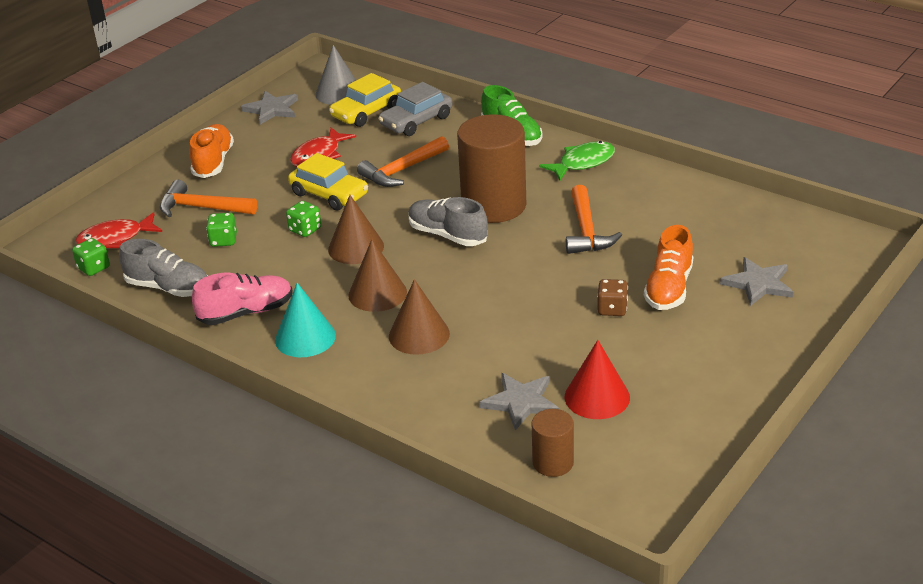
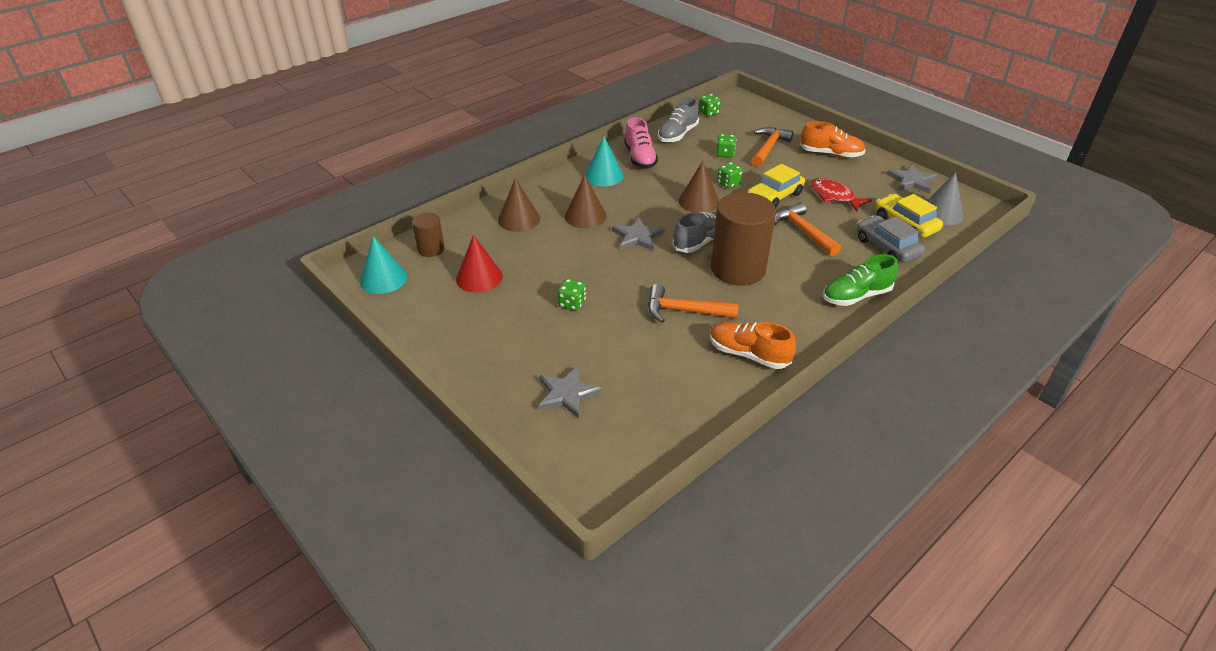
camera: 100 degrees right, 5 degrees up
red fish [76,212,162,248] -> none
brown cone [348,239,407,312] -> brown cone moved to [498,178,540,232]
grey star [479,373,559,431] -> grey star moved to [612,217,665,251]
green fish [539,141,615,181] -> none
brown dice [597,279,628,316] -> green dice [558,279,586,311]
orange shoe [644,225,694,310] -> orange shoe moved to [710,321,796,369]
none -> turquoise cone [360,236,407,294]

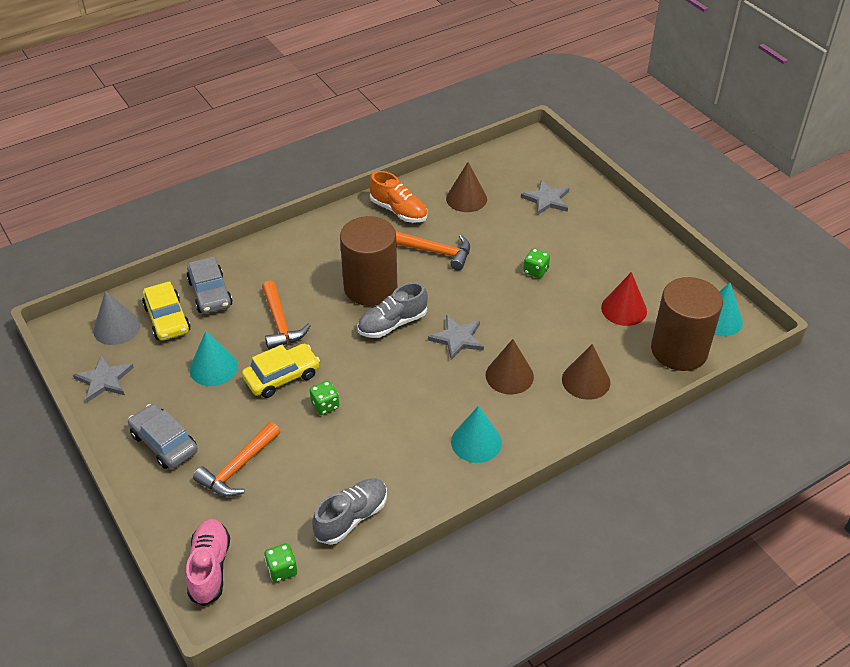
camera: 170 degrees left, 5 degrees up
brown cylinder [412,213,445,257] -> brown cylinder [651,277,723,371], size x2.01
pink shoe [624,117,658,169] -> pink shoe moved to [186,519,230,606]
brown cone [679,161,719,213] -> brown cone moved to [446,162,487,212]
green dice [716,134,736,158] -> none
orange shoe [800,121,865,158] -> grey car [128,404,198,469]
red fish [810,178,872,212] -> turquoise cone [190,331,238,386]
green shoe [823,254,898,306] -> none

